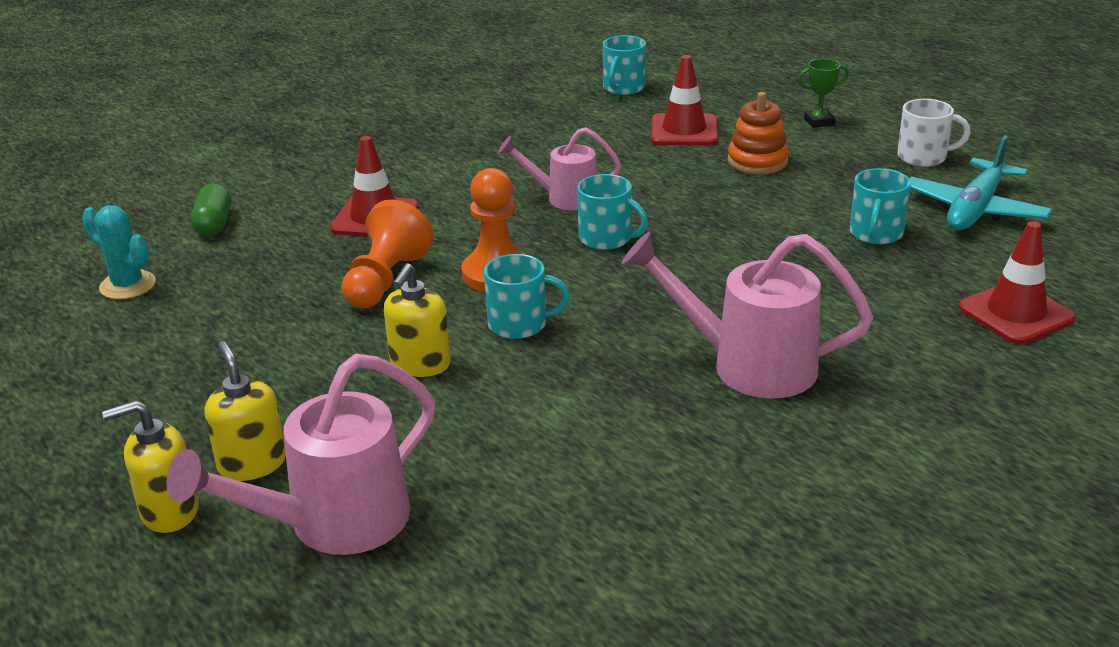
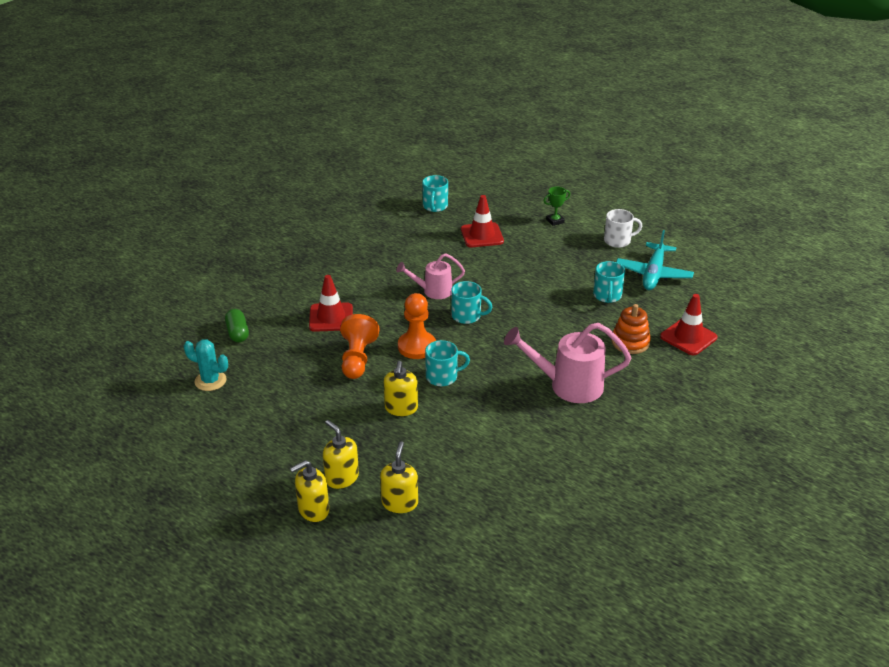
camera: 15 degrees left, 5 degrees up
pink watering can [166,354,435,555] -> yellow soap dispenser [380,441,418,513]
orange stacking toy [728,92,789,174] -> orange stacking toy moved to [612,304,651,354]

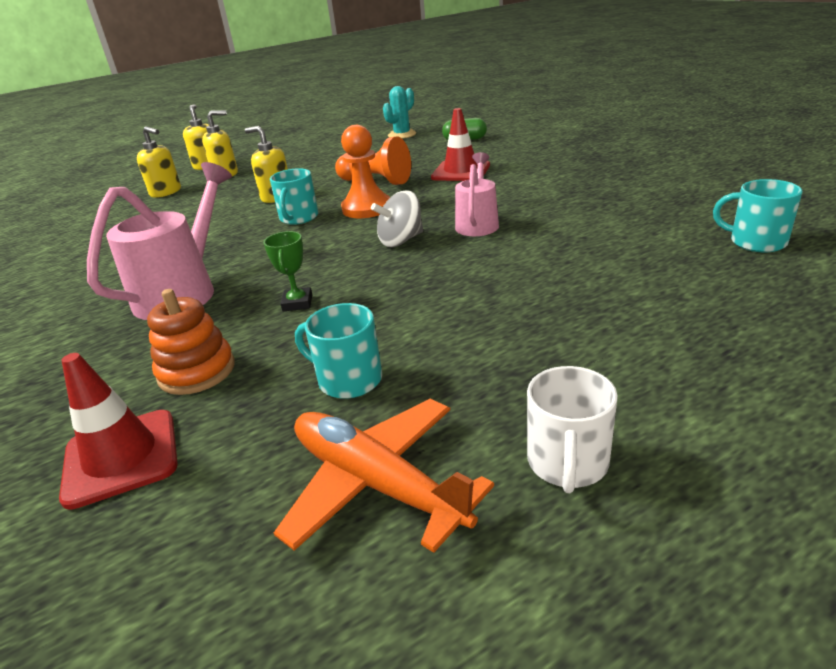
camera: 115 degrees right, 5 degrees down
turquoise mug [451,281,492,324] -> grey spinning top [371,190,423,247]
red traffic cone [461,195,504,247] -> none
green trophy [544,187,570,226] -> green trophy moved to [263,231,312,312]
turquoise plane [616,230,694,290] -> orange plane [274,399,494,553]

